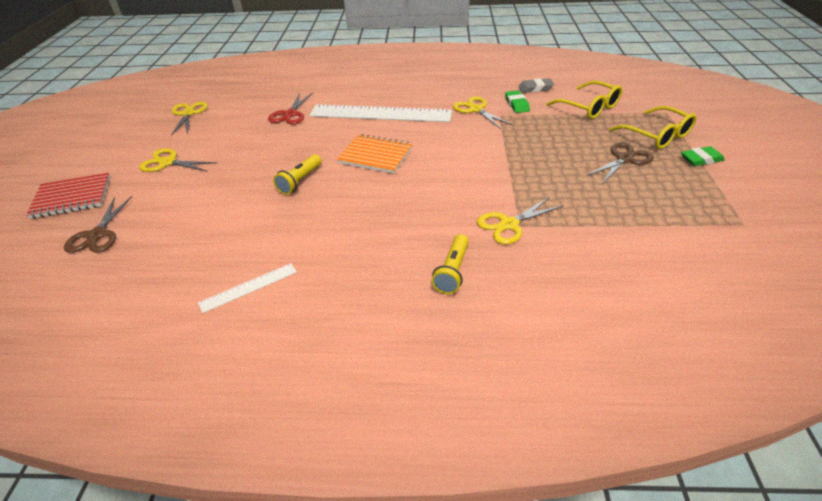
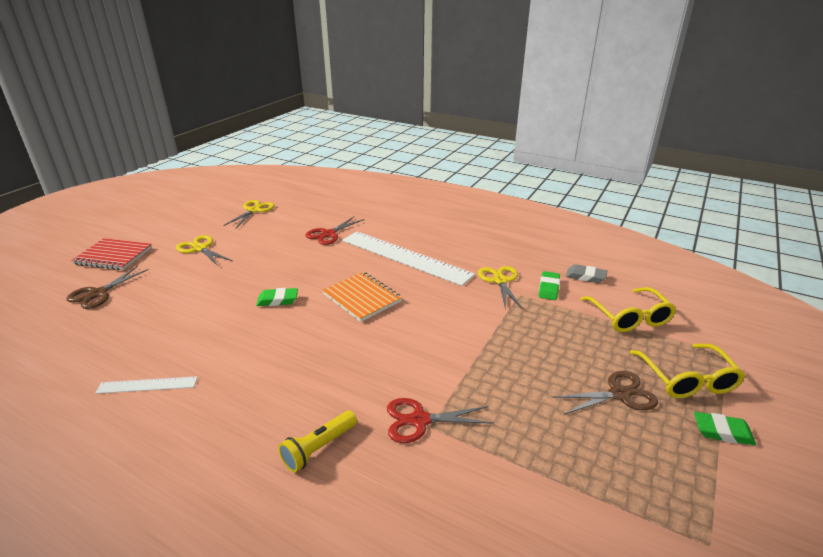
camera: 25 degrees right, 10 degrees down
yellow flashlight [273,154,322,195] -> green eraser [256,288,298,306]
yellow scissors [477,197,563,244] -> red scissors [387,398,494,443]

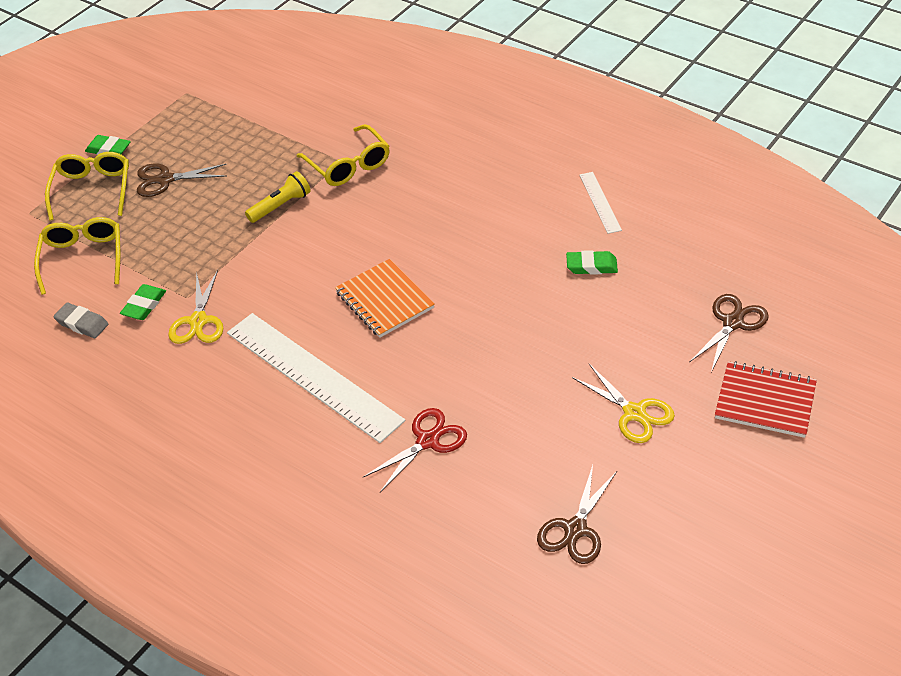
camera: 170 degrees left, 15 degrees up
white ruler [95,376,198,394] -> white ruler turned 75 degrees clockwise [579,172,622,234]
yellow scissors [223,200,275,229] -> brown scissors [537,465,617,564]
green eraser [256,288,298,306] -> green eraser moved to [566,250,618,275]
yellow flashlight [278,411,357,472] -> yellow flashlight moved to [245,171,311,223]
red scissors [387,398,494,443] -> yellow glasses [297,124,390,186]

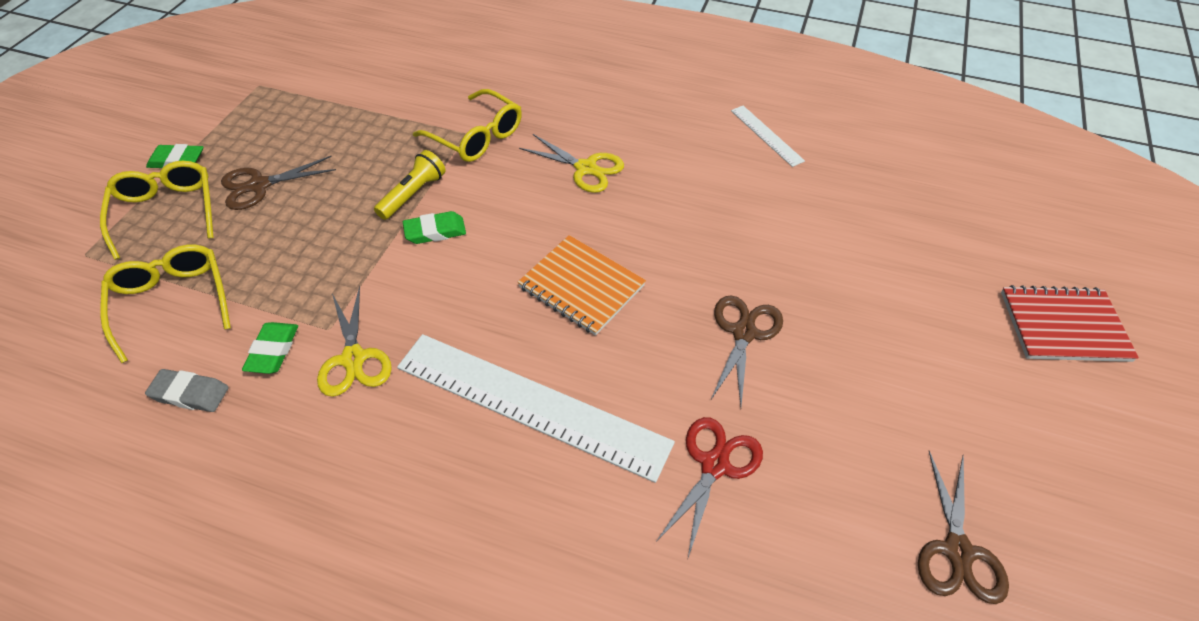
camera: 20 degrees left, 5 degrees up
green eraser [566,250,618,275] -> green eraser moved to [403,211,466,244]
yellow scissors [572,364,675,443] -> yellow scissors moved to [519,134,624,193]
brown scissors [690,294,769,372] -> brown scissors moved to [711,296,783,406]

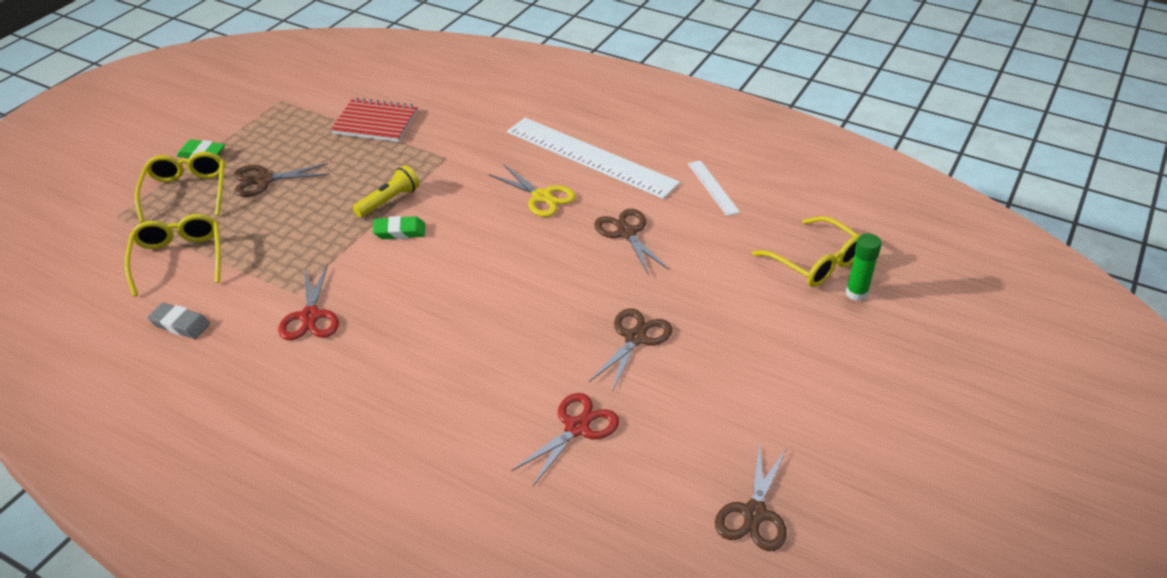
camera: 10 degrees right, 10 degrees down
green eraser [242,322,298,374] -> none
yellow scissors [317,286,392,397] -> red scissors [278,264,339,340]
white ruler [397,334,675,483] -> white ruler moved to [507,118,680,199]
yellow glasses [413,89,522,162] -> yellow glasses moved to [752,216,860,287]
orange notebook [518,235,646,336] -> none
red notebook [1001,285,1139,362] -> red notebook moved to [331,98,418,142]
none -> brown scissors [594,209,669,275]
none -> green glue stick [845,233,882,301]

